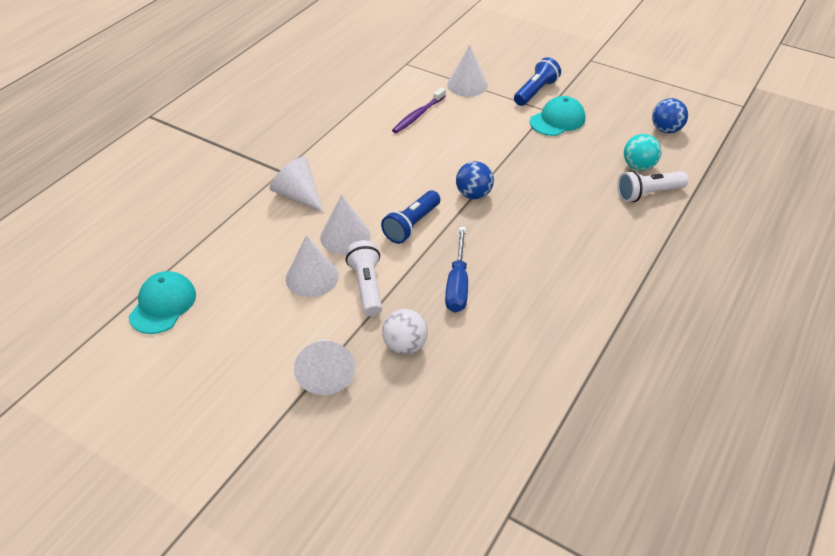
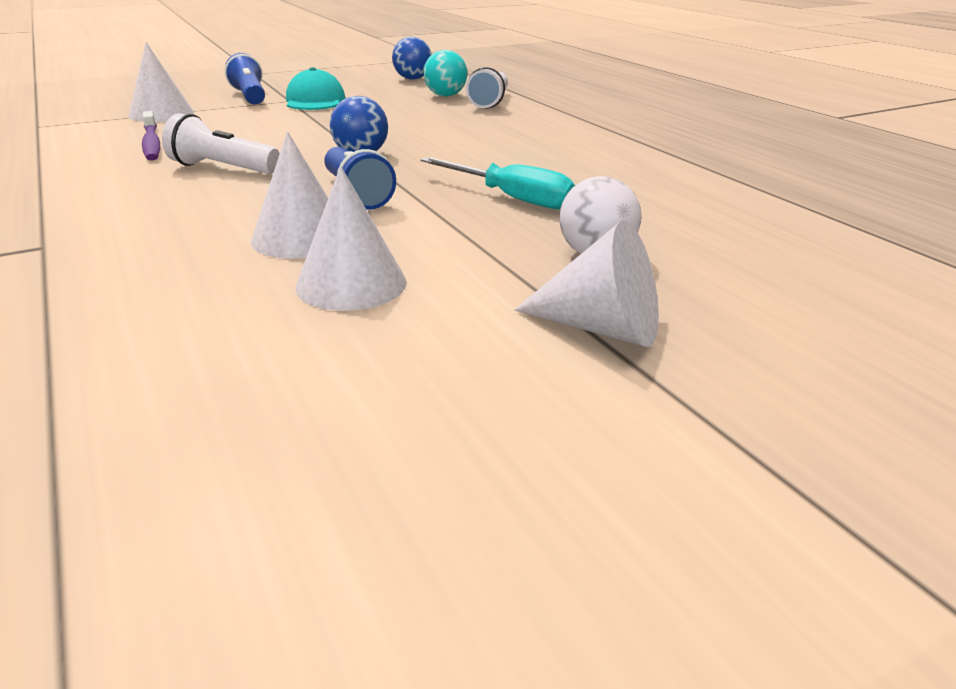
camera: 60 degrees left, 15 degrees down
turquoise cap [129,271,196,334] -> none
white cone [270,157,323,212] -> none
white flashlight [346,240,382,316] -> white flashlight moved to [162,113,280,174]
blue screwdriver [445,227,468,313] -> turquoise screwdriver [420,157,575,209]

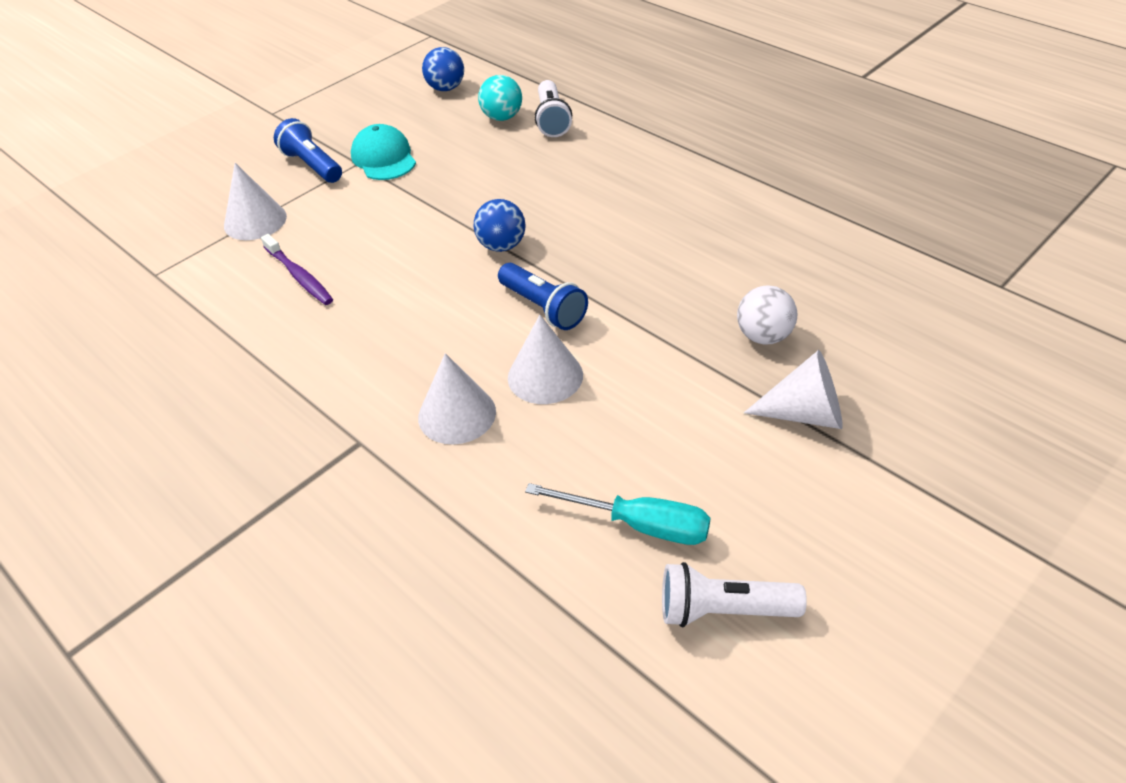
camera: 15 degrees left, 15 degrees up
white flashlight [162,113,280,174] -> white flashlight moved to [662,562,807,627]
white cone [295,166,407,311] -> white cone moved to [418,353,496,445]
turquoise screwdriver [420,157,575,209] -> turquoise screwdriver moved to [525,483,710,545]

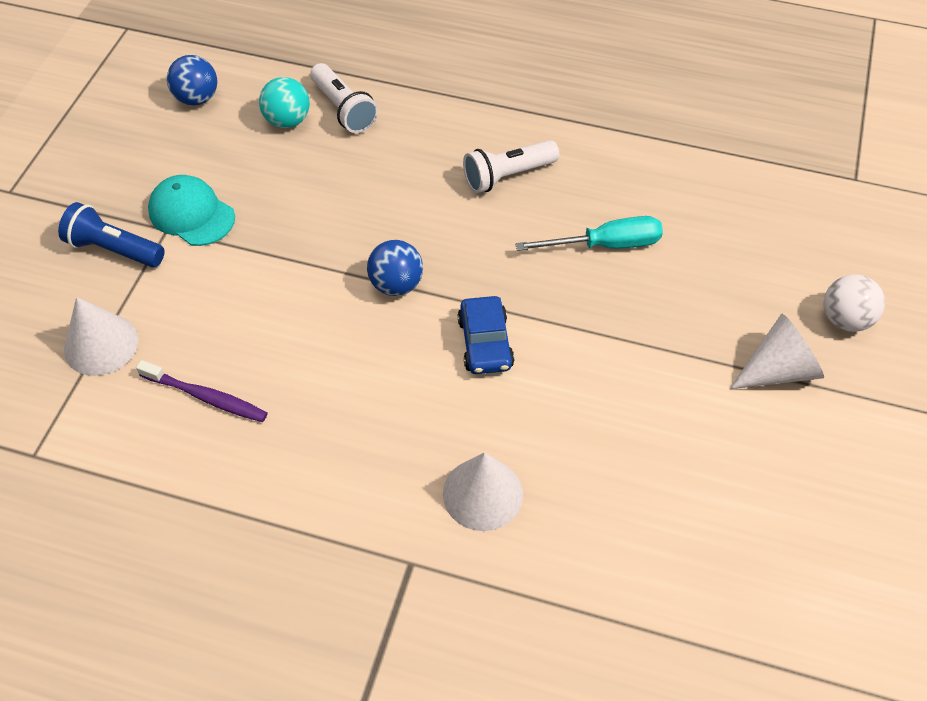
camera: 30 degrees left, 10 degrees up
blue flashlight [498,263,588,330] -> blue car [458,296,514,374]
white cone [508,315,583,404] -> none
turquoise screwdriver [525,483,710,545] -> turquoise screwdriver moved to [515,216,663,251]
white flashlight [662,562,807,627] -> white flashlight moved to [463,140,559,193]
white ball [737,285,797,344] -> white ball moved to [824,274,885,332]

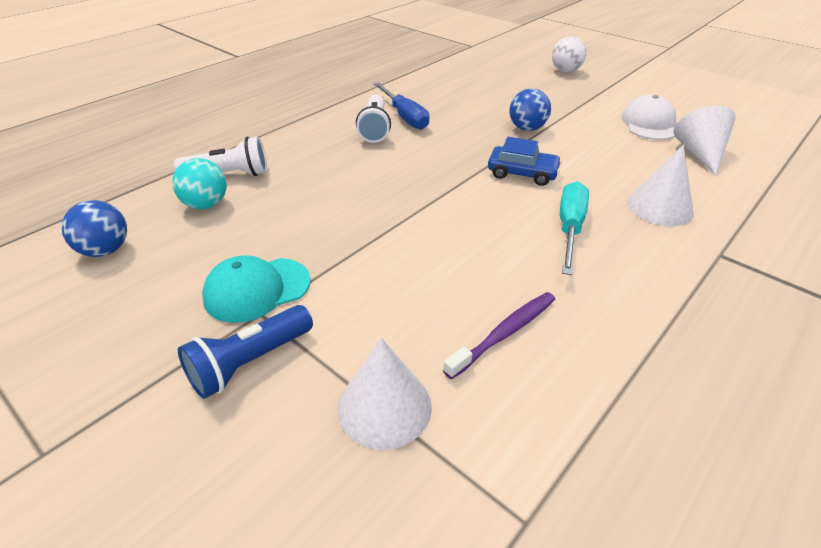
camera: 65 degrees left, 15 degrees down
blue ball [367,240,423,296] -> blue ball moved to [509,88,551,131]
turquoise screwdriver [515,216,663,251] -> turquoise screwdriver moved to [560,181,589,275]
white cone [730,314,824,389] -> white cone moved to [673,106,736,175]
none -> blue screwdriver [374,82,429,130]
none -> white cap [622,95,676,140]

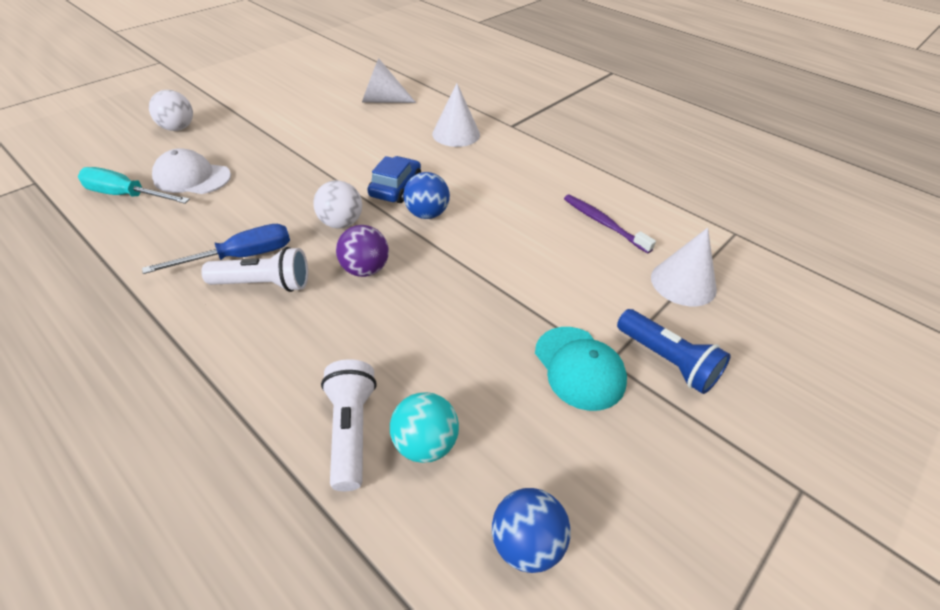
camera: 90 degrees left, 5 degrees up
blue ball [509,88,551,131] -> blue ball moved to [403,172,450,219]
turquoise screwdriver [560,181,589,275] -> turquoise screwdriver moved to [78,167,190,204]
white cap [622,95,676,140] -> white cap moved to [152,148,231,194]
none -> white ball [314,180,362,229]
none -> purple ball [336,225,389,277]

